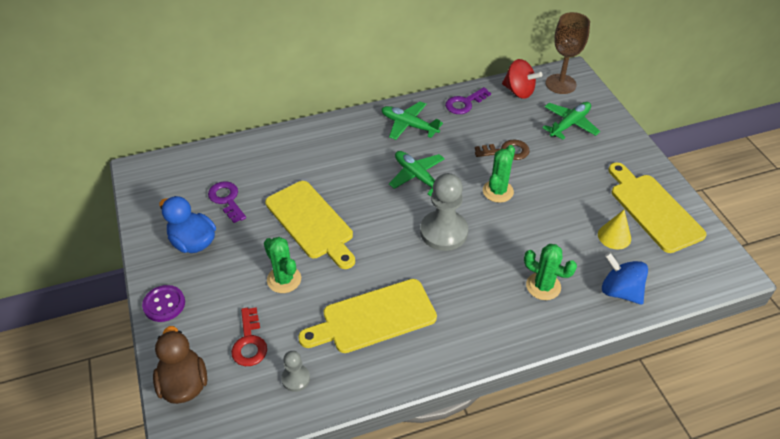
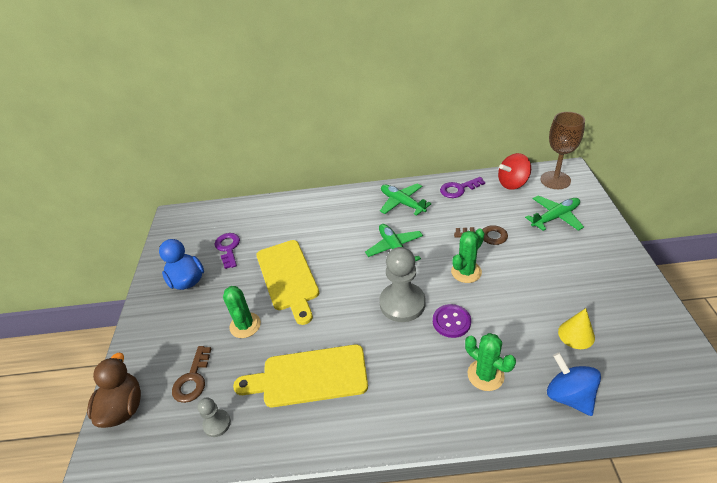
camera: 20 degrees right, 5 degrees down
purple button [142,285,185,322] -> purple button moved to [433,304,471,338]
red key [231,307,267,366] -> brown key [172,346,211,403]
red spinning top [502,59,543,99] -> red spinning top turned 105 degrees clockwise [498,153,531,190]
yellow cutting board [608,162,707,253] -> none

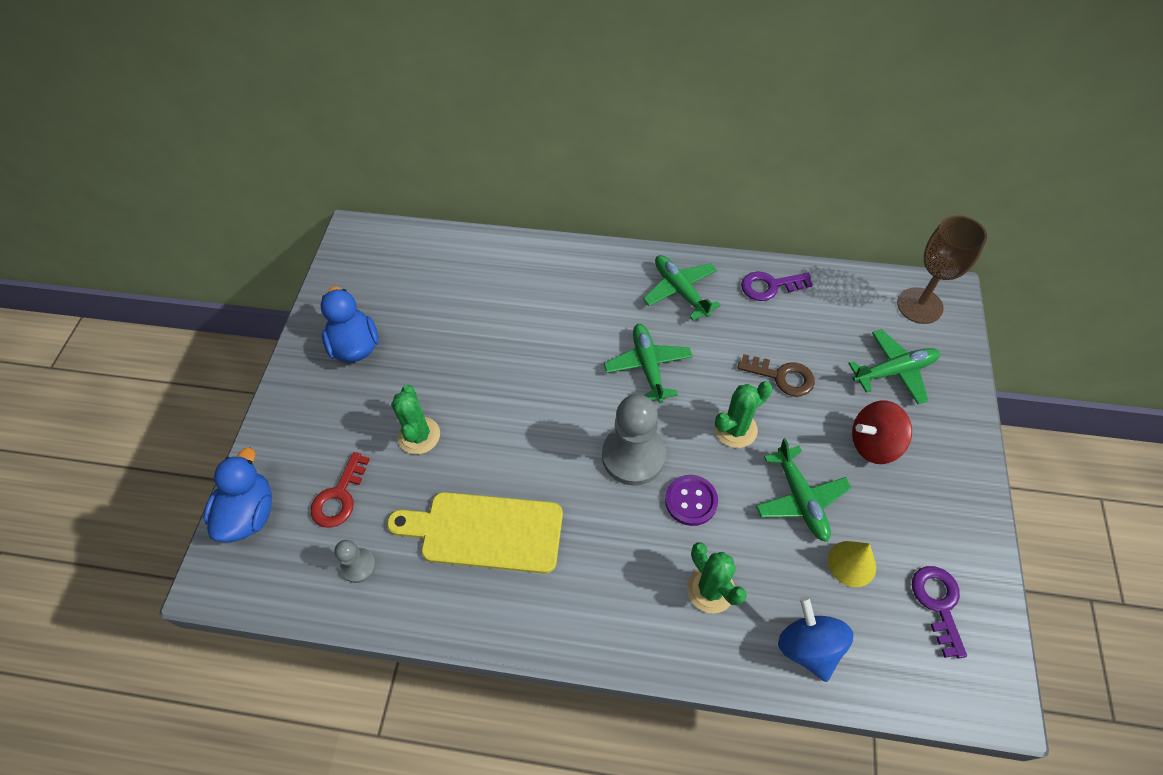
camera: 10 degrees right, 15 degrees up
brown duck [87,353,141,428] -> blue duck [203,447,272,542]
brown key [172,346,211,403] -> red key [310,452,370,528]
purple key [214,233,240,269] -> purple key moved to [912,566,967,659]
yellow cutting board [256,240,319,325] -> none
red spinning top [498,153,531,190] -> red spinning top moved to [852,401,912,464]
none -> green plane [756,438,852,542]

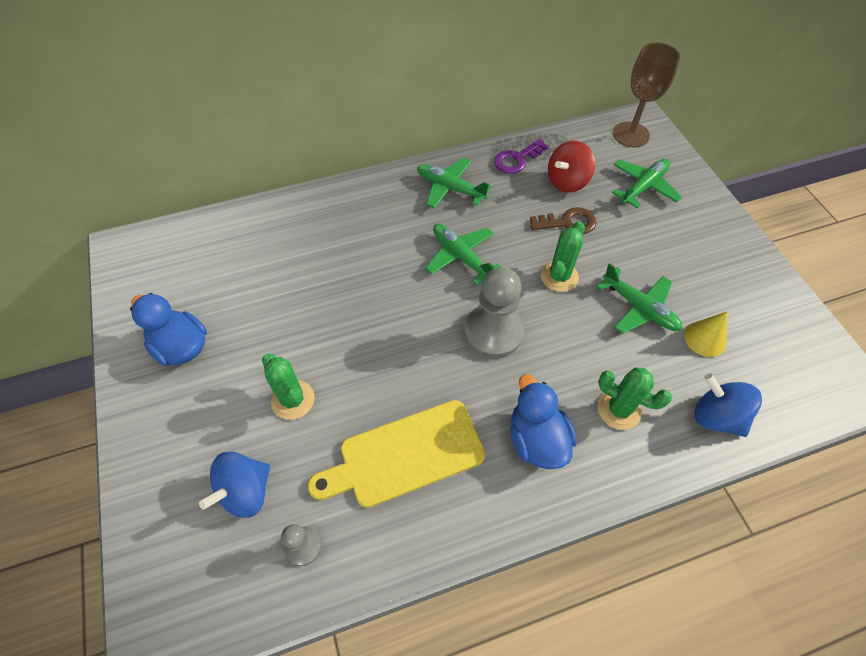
camera: 30 degrees left, 0 degrees up
blue duck [203,447,272,542] -> blue duck moved to [510,374,577,469]
red key [310,452,370,528] -> blue spinning top [199,451,270,518]
purple button [665,475,718,526] -> none
red spinning top [852,401,912,464] -> red spinning top moved to [548,141,595,193]
purple key [912,566,967,659] -> none

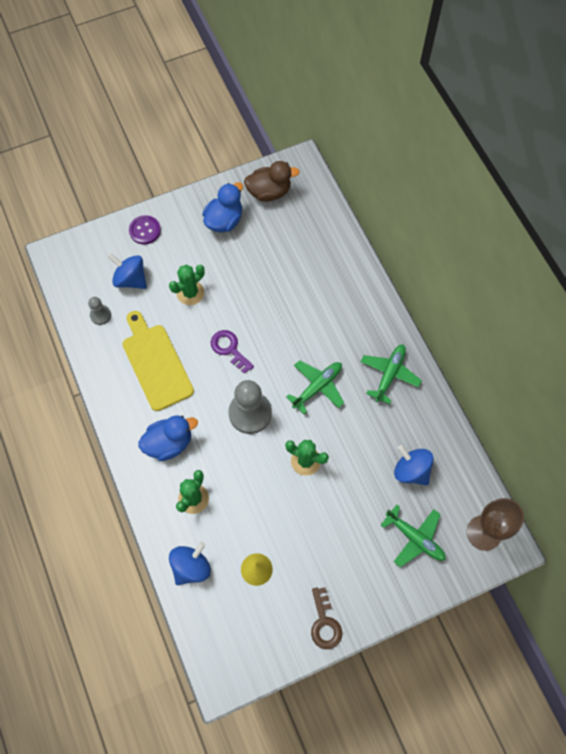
camera: 85 degrees right, 10 degrees up
purple key [494,139,549,174] -> purple key moved to [211,330,254,374]
brown key [530,207,597,234] -> brown key moved to [311,587,342,649]
red spinning top [548,141,595,193] -> blue spinning top [394,445,434,485]
green plane [597,263,682,334] -> none
none -> purple button [129,215,161,245]
none -> brown duck [244,161,300,202]

